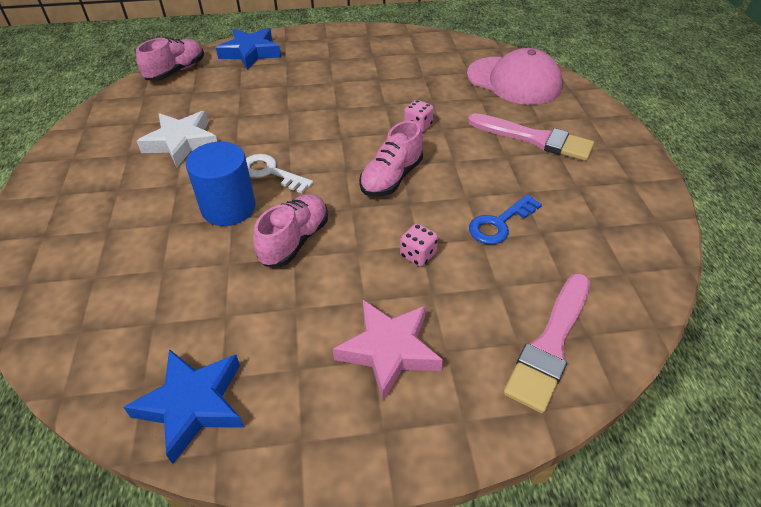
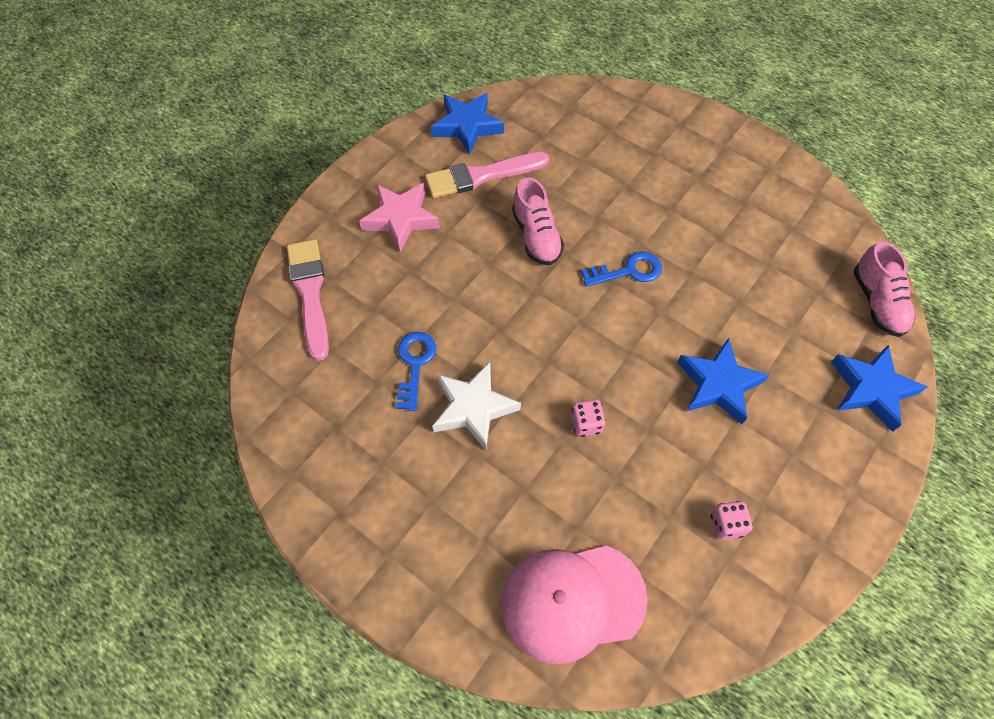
camera: 135 degrees right, 15 degrees up
white star [137,111,217,167] -> white star moved to [433,362,521,450]
blue cylinder [186,142,256,226] -> none
white key [246,154,313,193] -> blue key [581,252,662,287]
pink shoe [359,121,423,196] -> none
pink dice [400,223,438,267] -> pink dice moved to [711,501,753,540]
pink brush [468,113,594,161] -> pink brush moved to [425,152,549,198]
none -> blue star [677,338,769,424]

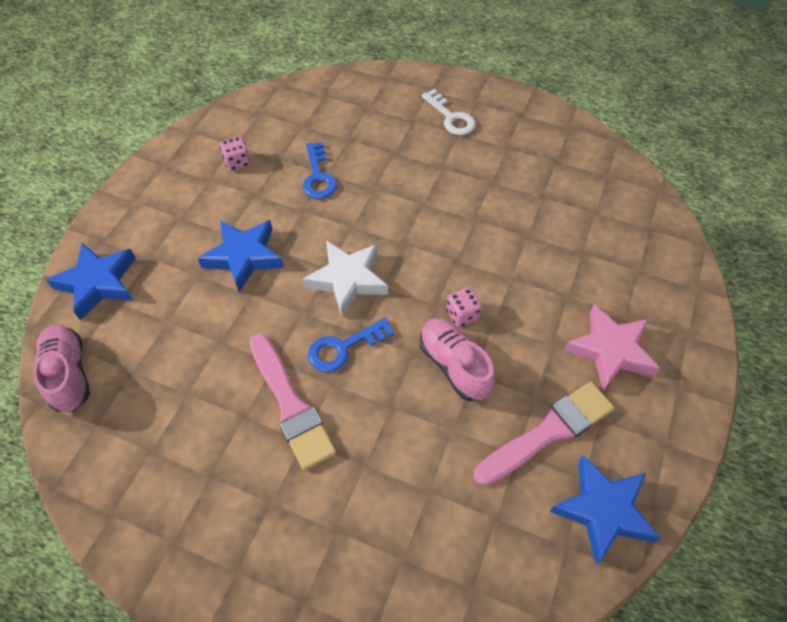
camera: 165 degrees right, 5 degrees down
pink brush [287,239,329,361] -> pink brush moved to [249,334,336,470]
blue key [396,332,436,411] -> blue key moved to [303,142,337,199]
white star [433,362,521,450] -> white star moved to [303,240,388,317]
pink cap [501,546,648,664] -> none
pink dice [571,400,606,437] -> pink dice moved to [446,288,482,327]
none -> white key [421,89,476,135]

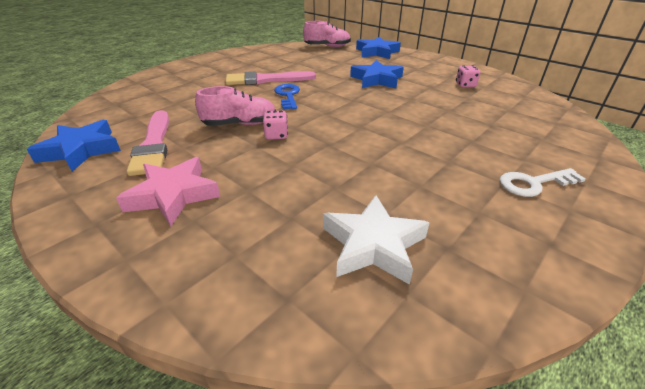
camera: 110 degrees right, 20 degrees down
blue key [303,142,337,199] -> none
white star [303,240,388,317] -> white star moved to [323,195,429,285]

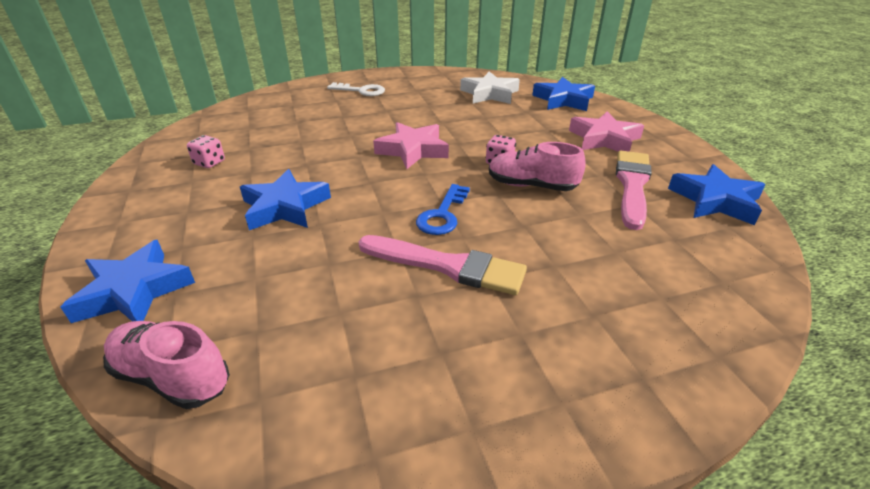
camera: 150 degrees left, 0 degrees up
none -> pink star [373,122,449,169]
none -> blue star [532,77,595,111]

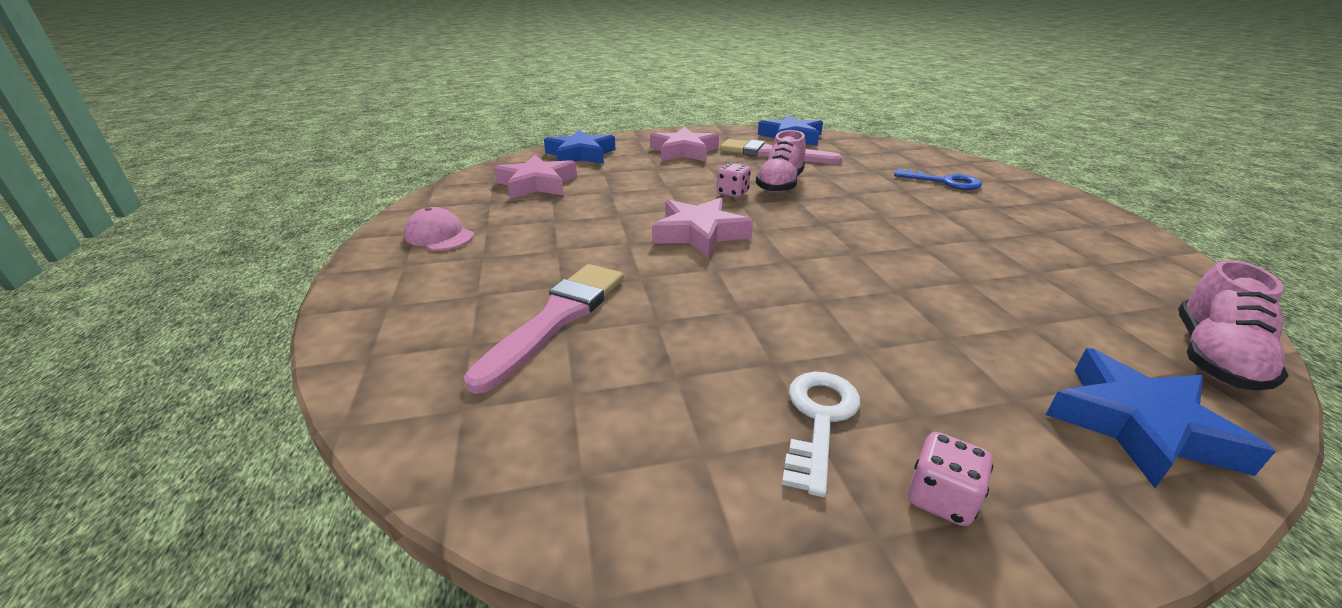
camera: 85 degrees left, 5 degrees down
pink dice [187,135,225,168] -> pink dice moved to [908,432,993,526]
blue star [240,169,331,230] -> none
white key [327,82,385,96] -> white key moved to [782,372,860,497]
pink brush [358,235,527,295] -> pink brush moved to [464,264,624,394]
blue key [416,184,470,235] -> blue key moved to [894,168,982,190]
white star [460,71,520,104] -> pink star [494,155,577,199]
none -> pink cap [404,207,474,251]

